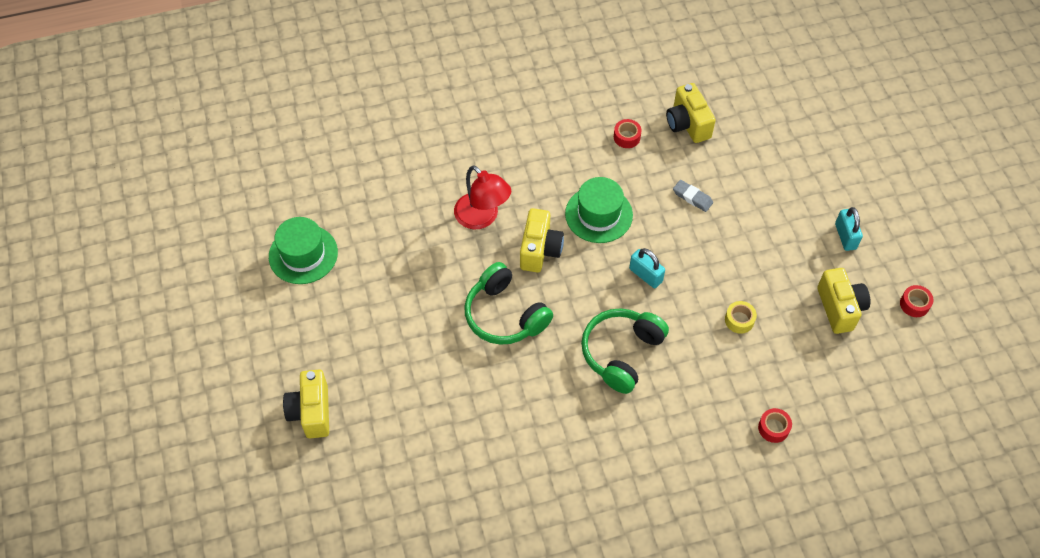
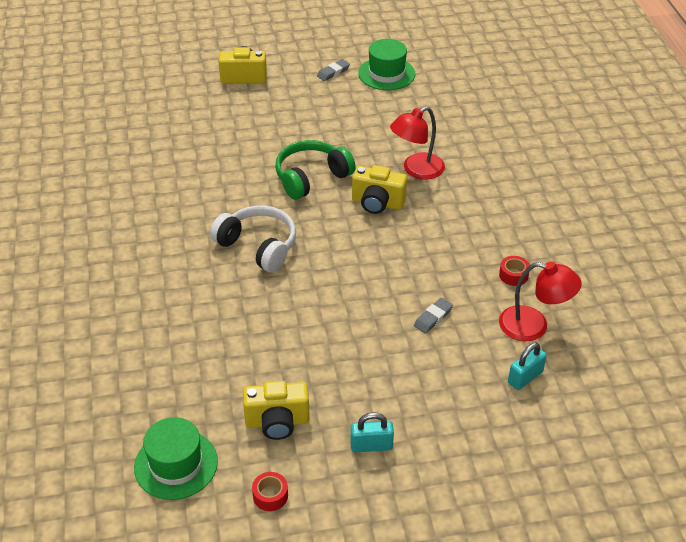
camera: 95 degrees right, 15 degrees down
green hat [565,177,633,243] -> green hat moved to [134,417,218,500]
green headphones [581,308,669,394] -> white headphones [210,206,296,272]
turquoise padlock [629,248,665,288] -> turquoise padlock moved to [508,343,547,390]
yellow camera [666,83,716,143] -> red lamp [499,261,582,341]
yellow tape [725,301,757,333] -> none
red tape [758,408,792,443] -> none
none -> grey eraser [317,59,350,81]

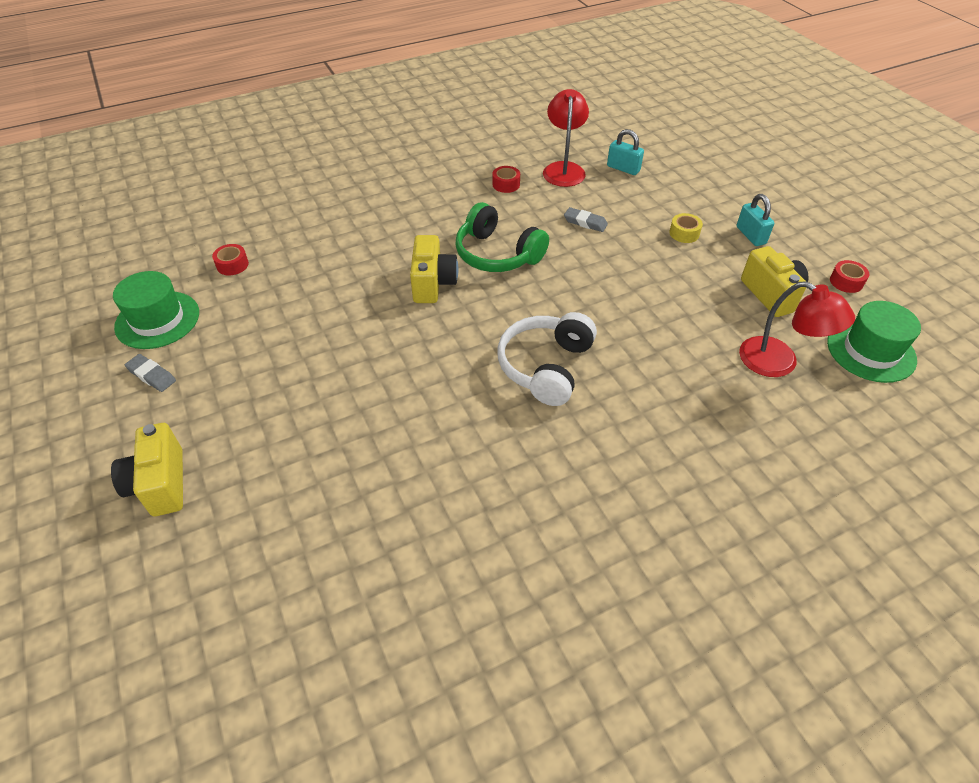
camera: 105 degrees left, 5 degrees up
green headphones [275,140,356,200] -> green headphones moved to [455,202,549,272]
red lamp [390,106,445,180] -> red lamp moved to [739,281,855,377]
none -> red tape [212,244,249,275]
none -> yellow tape [669,213,703,243]

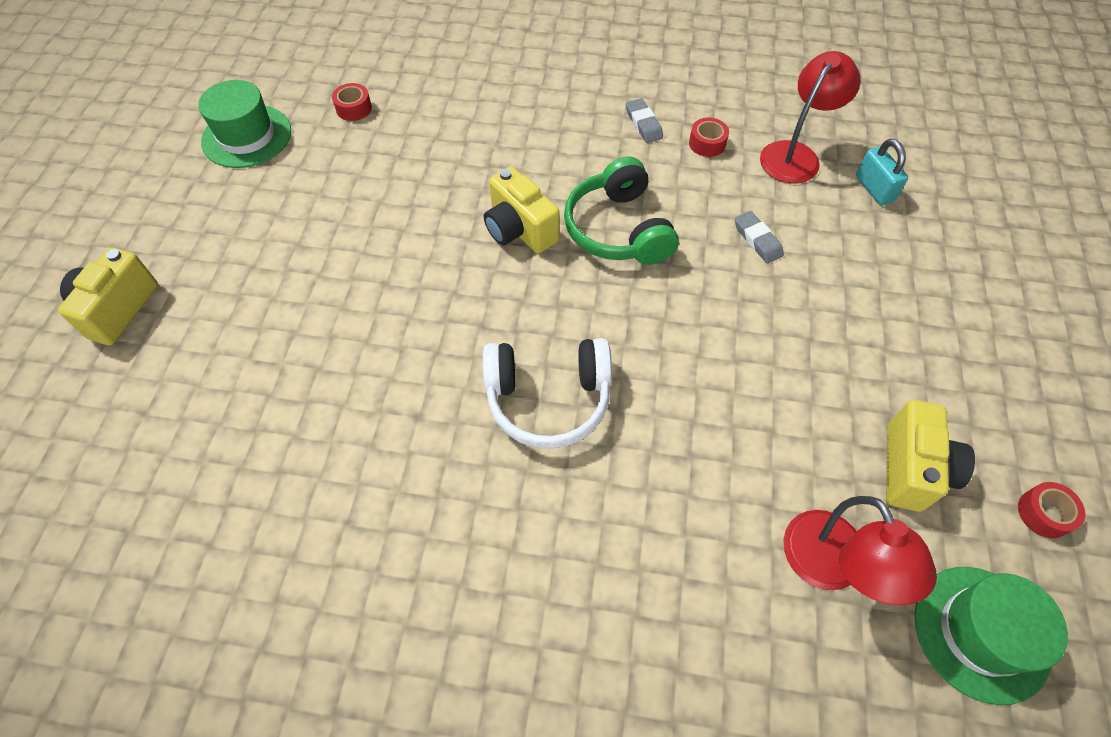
camera: 35 degrees right, 10 degrees up
grey eraser [125,354,176,392] -> grey eraser moved to [626,98,663,143]
yellow camera [410,235,458,303] -> yellow camera turned 105 degrees clockwise [484,167,560,253]
white headphones [497,312,597,406] -> white headphones turned 150 degrees counterclockwise [482,338,612,449]
yellow tape [669,213,703,243] -> none
turquoise padlock [736,194,774,246] -> none

